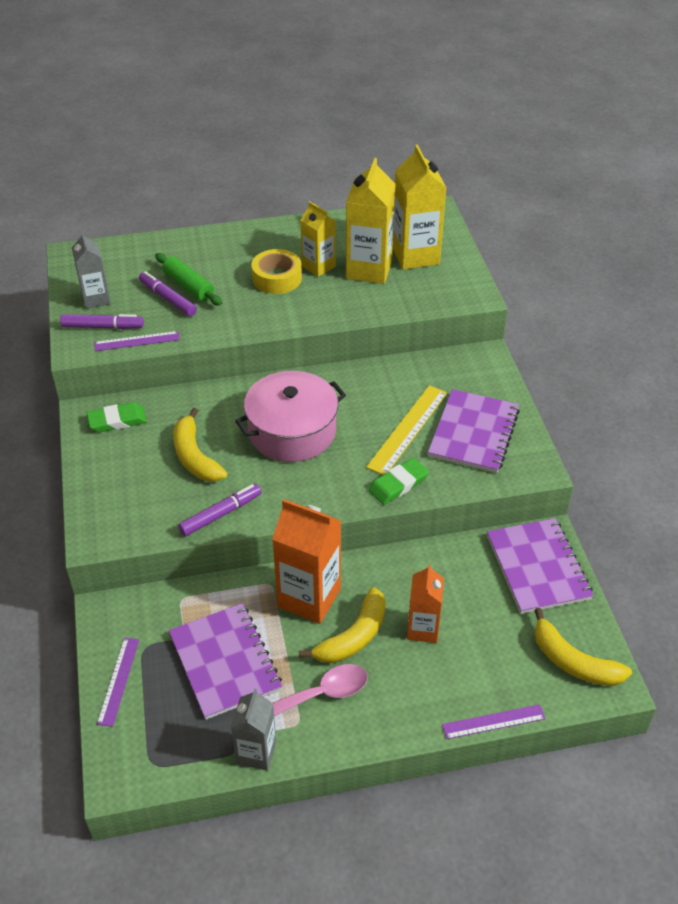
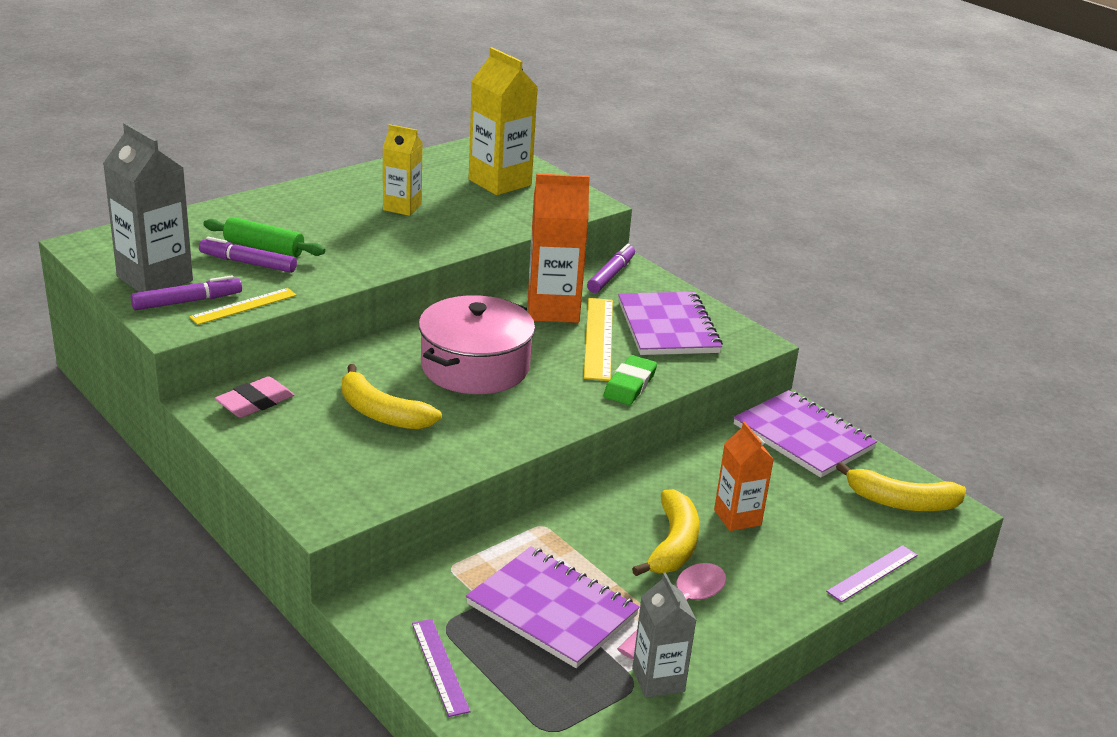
camera: 30 degrees left, 15 degrees down
grey carton [72,231,111,309] -> grey carton [103,123,193,292], size x1.63
green eraser [87,402,147,432] -> pink eraser [215,376,294,418]
purple ruler [94,331,180,351] -> yellow ruler [189,288,297,325]
purple marker [178,484,262,536] -> purple marker moved to [587,244,635,293]
yellow tape [251,249,302,294] -> none
orange carton [272,499,341,624] -> orange carton moved to [528,173,590,323]
yellow carton [346,158,396,284] -> none

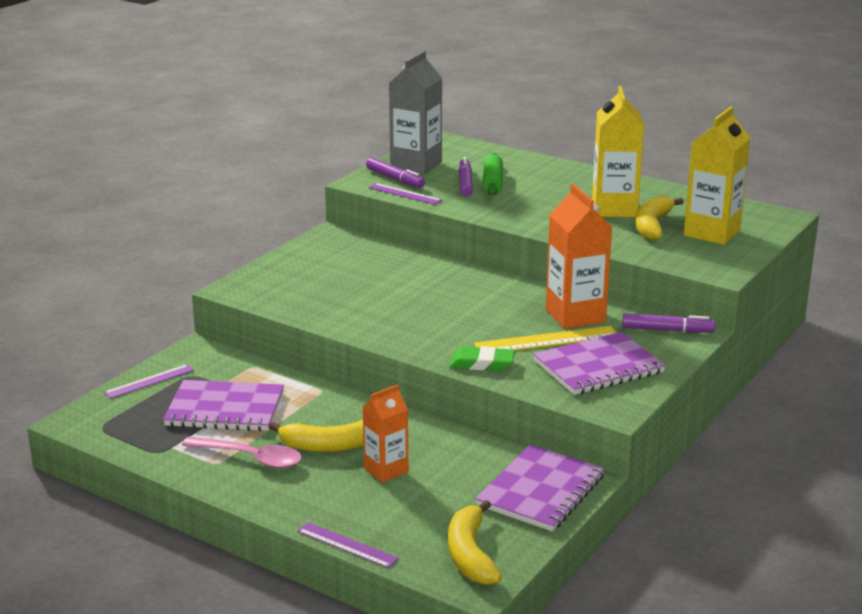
camera: 75 degrees right, 5 degrees down
yellow ruler [189,288,297,325] -> purple ruler [368,183,442,205]
pink eraser [215,376,294,418] -> none
yellow banana [342,364,442,430] -> yellow banana moved to [635,195,684,240]
yellow carton [383,124,422,216] -> yellow carton [592,86,644,217], size x1.63
pink pot [419,295,535,394] -> none
purple notebook [466,546,640,668] -> purple notebook turned 75 degrees clockwise [163,380,284,431]
grey carton [632,572,696,698] -> none

